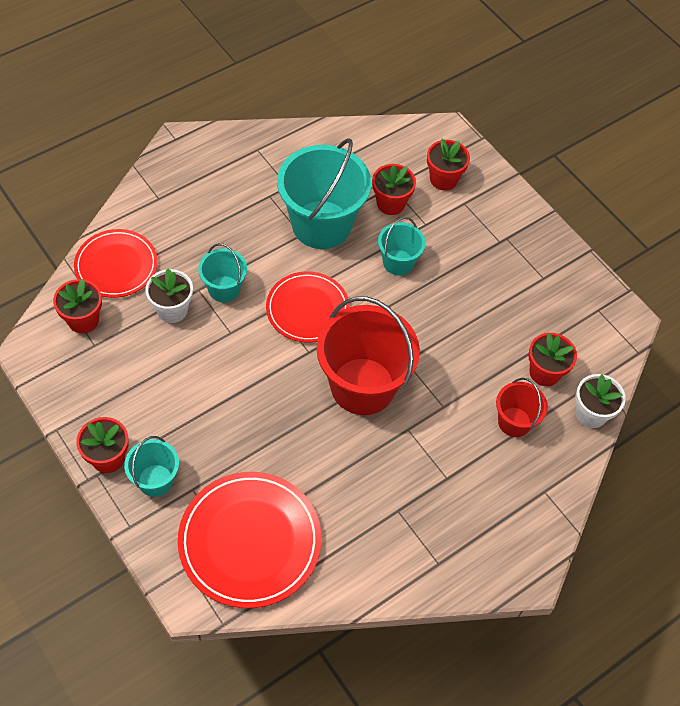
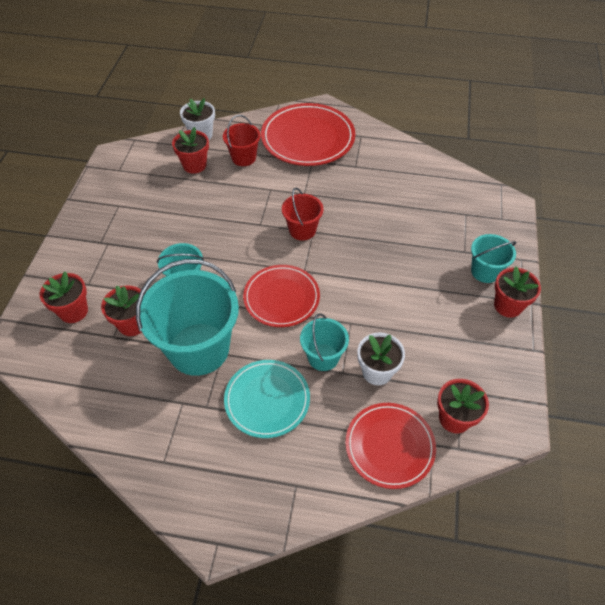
camera: 130 degrees left, 5 degrees down
red plate [178,472,322,608] -> red plate moved to [261,103,355,166]
red bucket [317,296,420,415] -> red bucket [282,188,324,241], size x0.51
none -> turquoise plate [224,360,310,438]

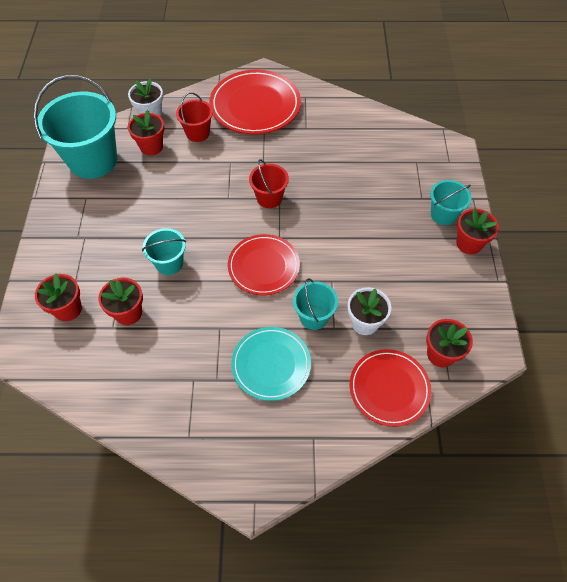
camera: 10 degrees left, 5 degrees up
turquoise bucket [136,259,239,376] -> turquoise bucket moved to [33,75,117,179]

